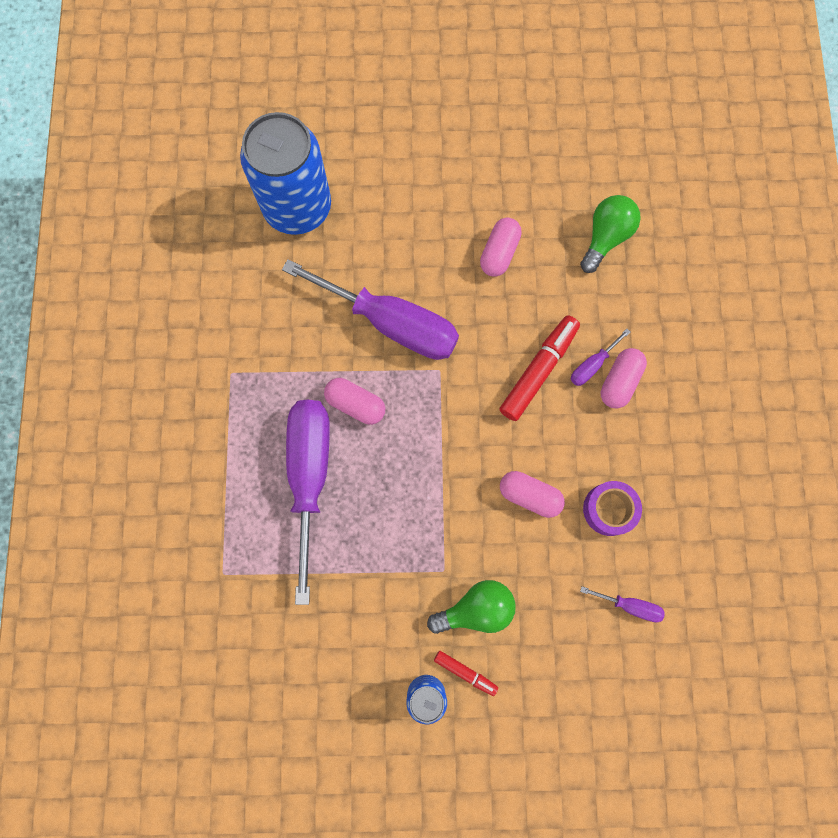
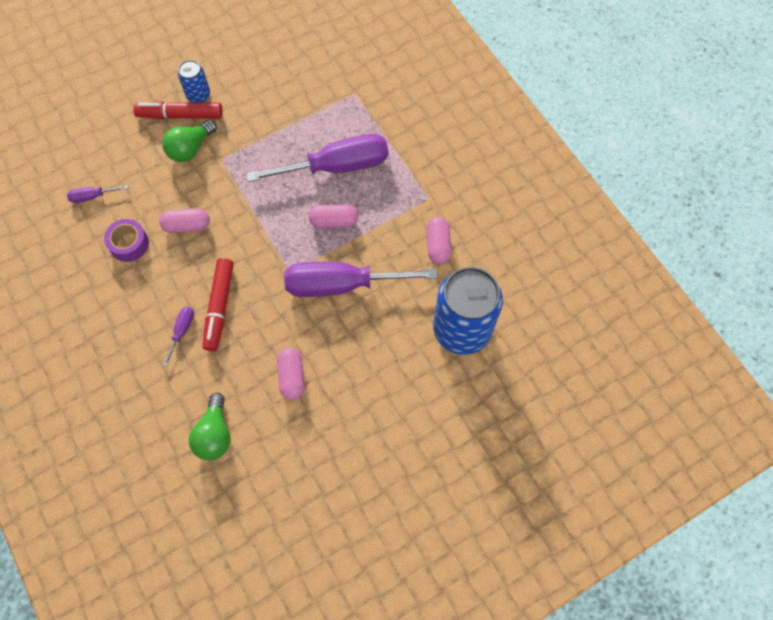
camera: 150 degrees right, 10 degrees down
purple screwdriver [286,400,330,605] -> purple screwdriver turned 75 degrees counterclockwise [246,134,388,182]
red marker [434,651,498,696] -> red marker [133,101,223,119], size x1.89
pink capsule [601,348,647,408] -> pink capsule moved to [427,217,451,264]

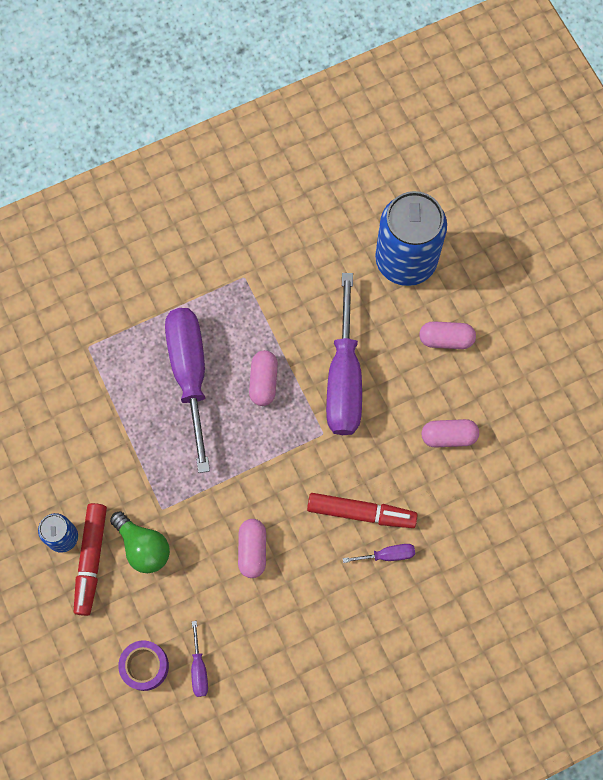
camera: 85 degrees left, 5 degrees up
purple tape [104,219,149,262] -> purple tape moved to [118,640,169,691]
purple screwdriver [163,306,194,366] -> purple screwdriver turned 150 degrees clockwise [343,544,415,563]
green light bulb [189,393,231,460] -> none
pink capsule [427,217,451,264] -> pink capsule moved to [419,321,476,349]

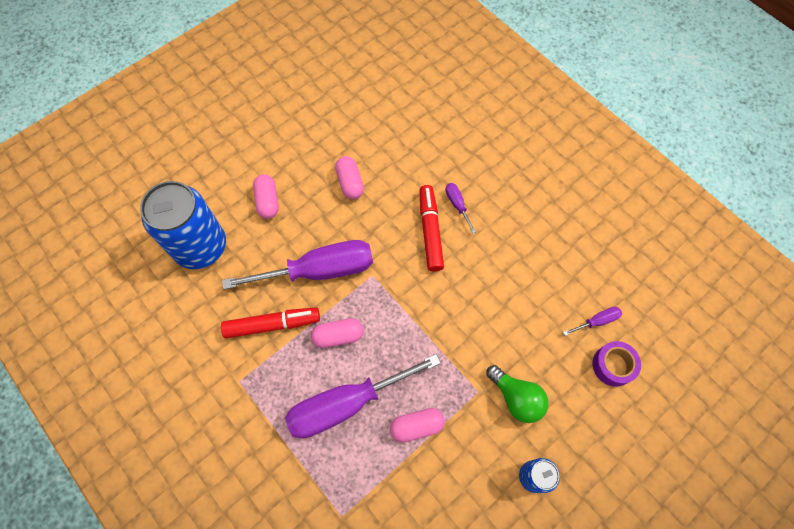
camera: 105 degrees left, 5 degrees down
red marker [74,503,107,616] -> red marker moved to [221,307,320,339]
green light bulb [110,511,170,573] -> green light bulb turned 105 degrees clockwise [486,365,548,423]
pink capsule [238,519,266,578] -> pink capsule moved to [390,408,445,443]

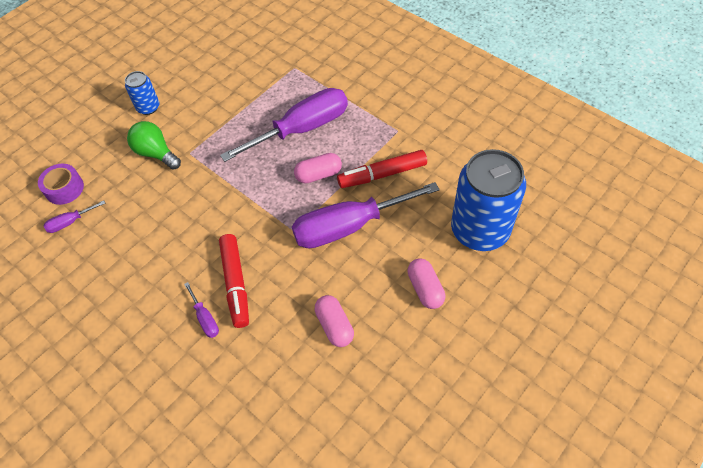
camera: 175 degrees right, 10 degrees down
pink capsule [390,408,445,443] -> none

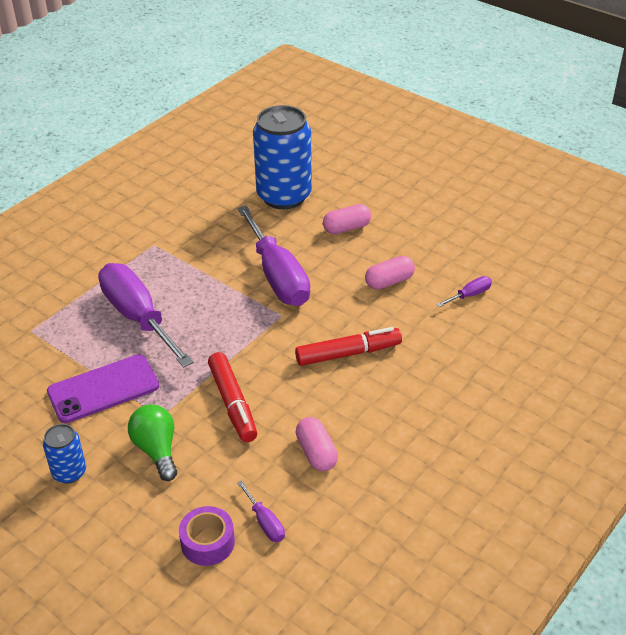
camera: 95 degrees left, 15 degrees down
green light bulb [127,121,181,170] -> green light bulb turned 120 degrees clockwise [128,404,177,481]
purple screwdriver [184,282,219,338] -> purple screwdriver moved to [436,276,492,307]
pink capsule [294,153,342,184] -> pink capsule moved to [296,417,338,471]
red marker [337,150,427,188] -> red marker moved to [208,352,257,442]
none -> purple phone [47,354,159,423]

